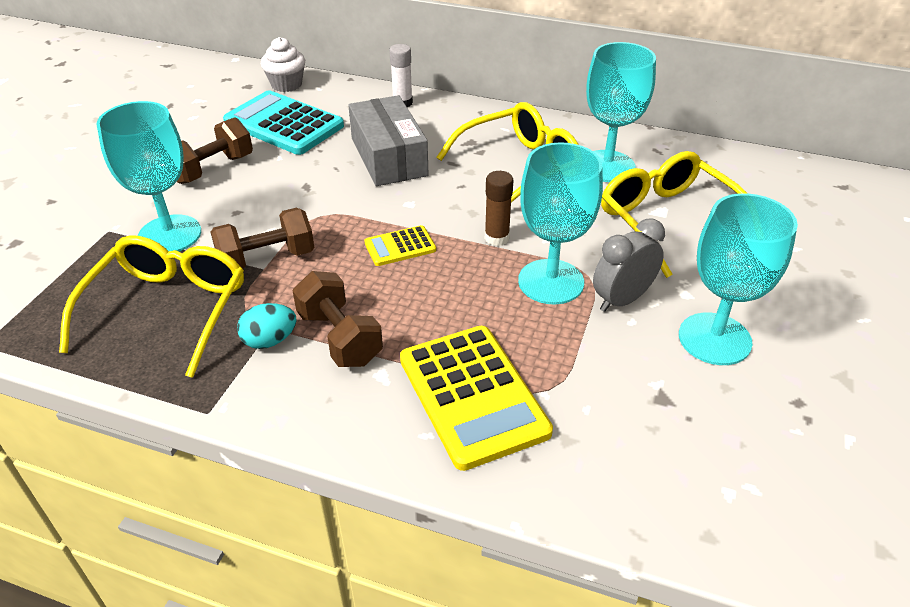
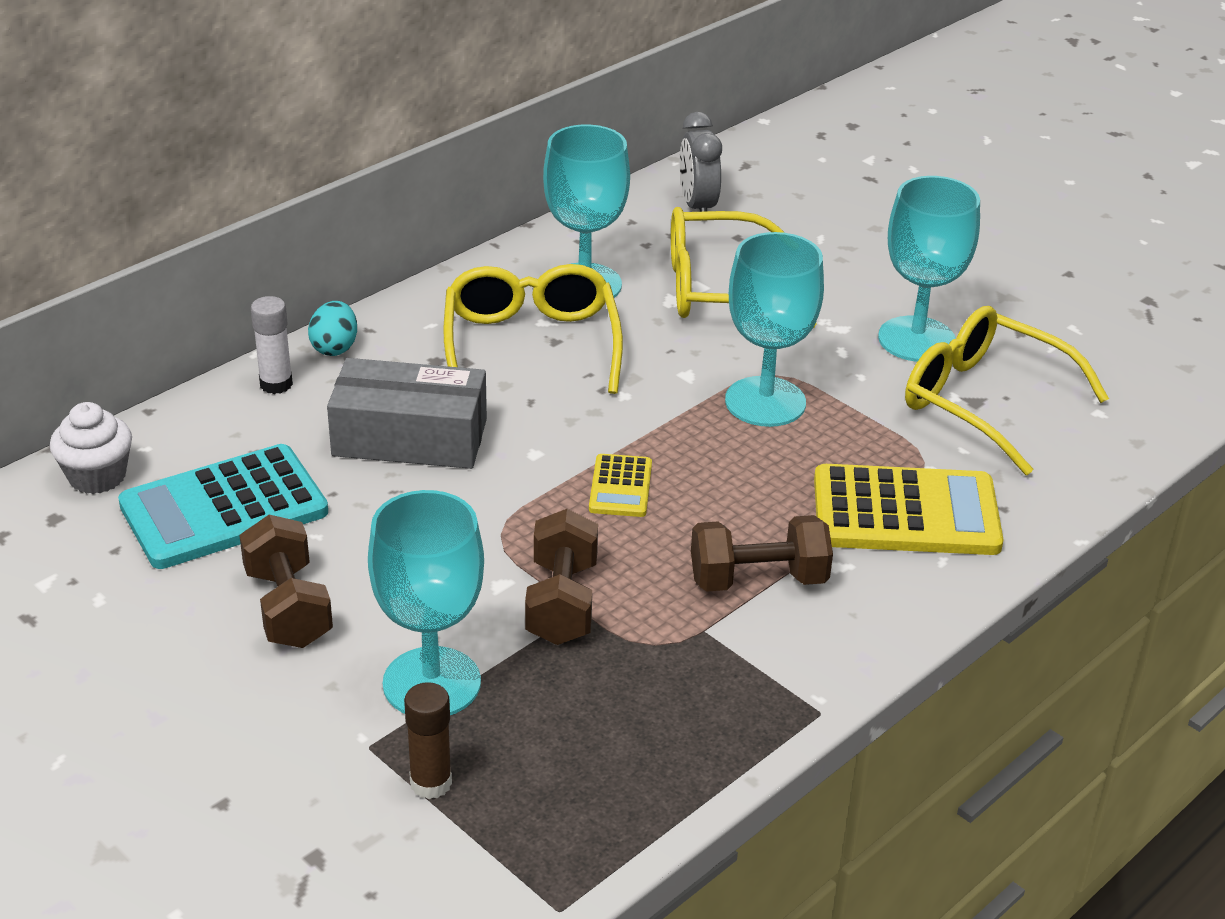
camera: 65 degrees left, 5 degrees down
yellow glasses [59,235,244,378] -> yellow glasses moved to [905,306,1109,475]
turquoise egg [237,303,297,349] -> turquoise egg moved to [308,301,357,356]
brown glue stick [485,171,513,246] -> brown glue stick moved to [404,682,452,799]
grey clock [593,218,665,312] -> grey clock moved to [680,112,722,212]

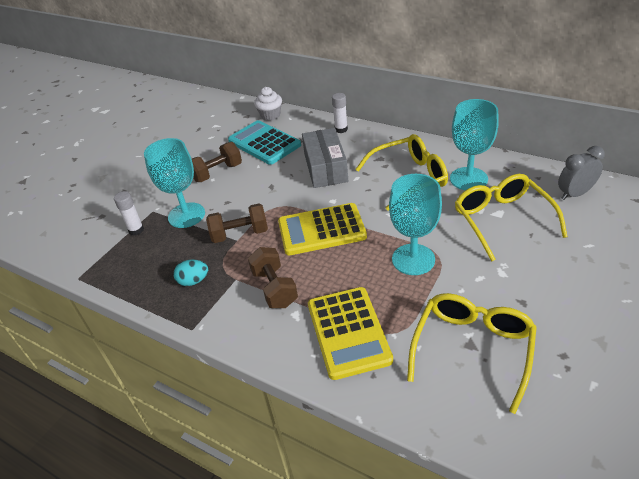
camera: 80 degrees right, 5 degrees up
turquoise egg [308,301,357,356] -> turquoise egg moved to [173,259,208,286]
brown glue stick [404,682,452,799] -> white glue stick [114,191,144,235]
yellow calculator [589,454,652,517] -> yellow calculator [278,203,367,255], size x2.02
turquoise goblet [878,176,980,362] -> none

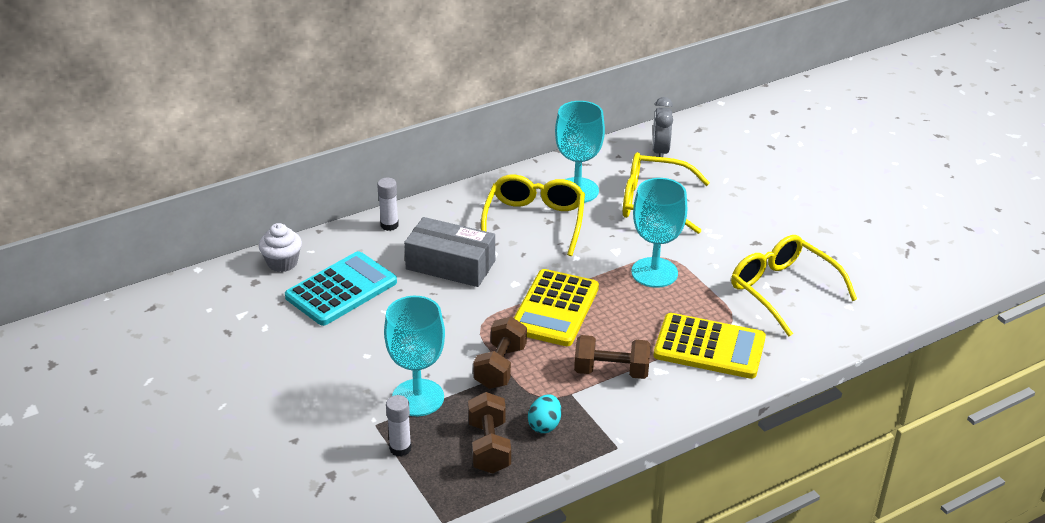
camera: 65 degrees left, 5 degrees down
brown dumbbell [192,142,242,182] -> brown dumbbell moved to [468,392,511,474]
turquoise calculator [228,120,301,165] -> turquoise calculator turned 150 degrees clockwise [285,251,397,326]

